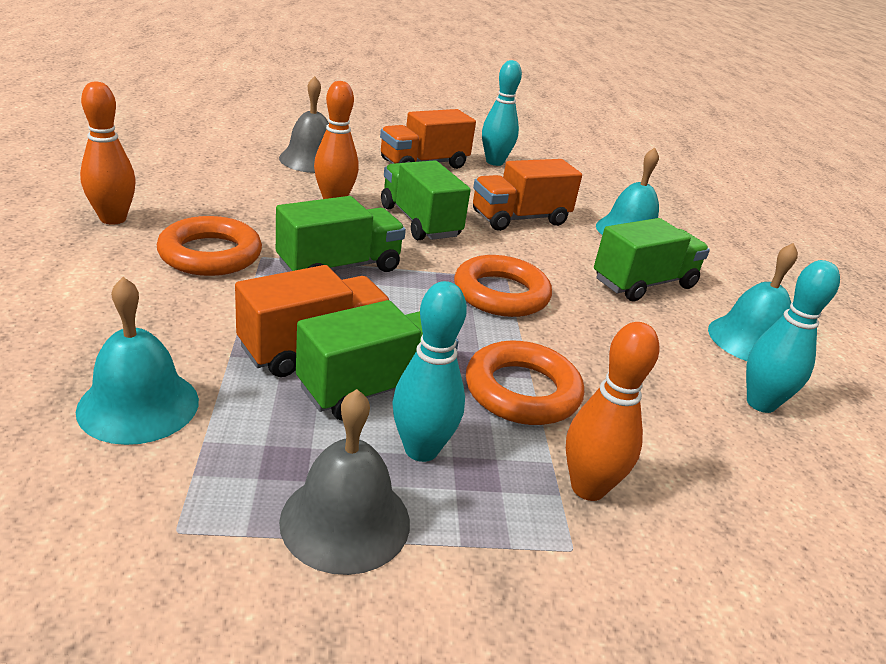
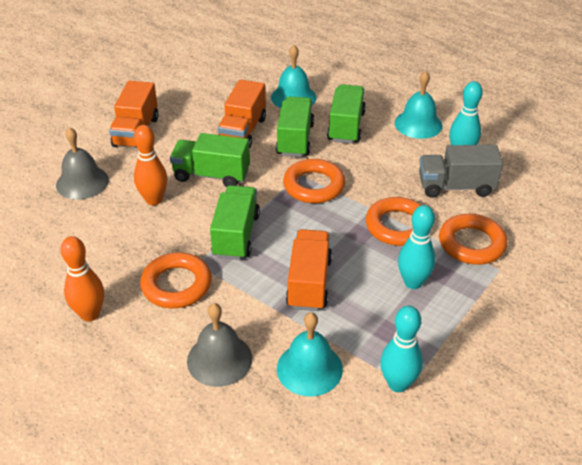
camera: 45 degrees left, 10 degrees up
grey bell [279,389,410,575] -> grey bell moved to [187,303,252,387]
green truck [296,300,459,421] -> green truck moved to [276,96,314,157]
turquoise bowling pin [482,60,522,166] -> turquoise bowling pin moved to [380,306,423,392]
orange bowling pin [566,322,659,501] -> orange ring [439,214,507,265]
none -> grey truck [419,145,503,198]

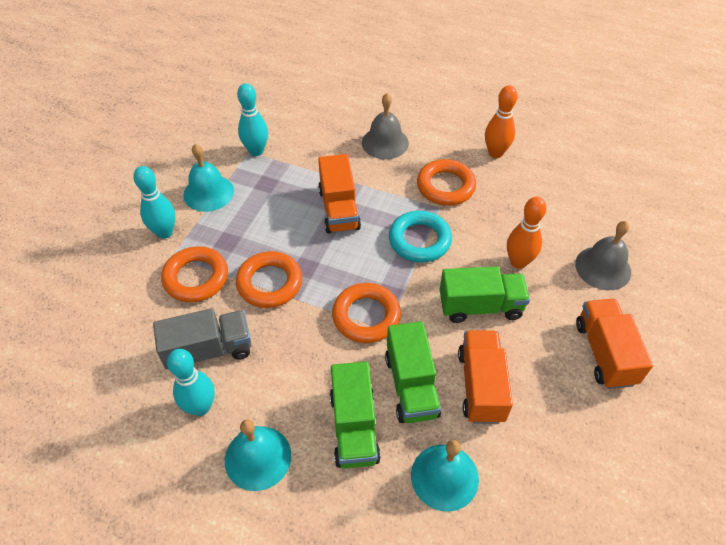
camera: 165 degrees right, 10 degrees up
green truck [210,185,260,260] -> turquoise ring [389,211,452,263]
turquoise bell [277,312,343,396] -> turquoise bell moved to [183,144,234,212]
turquoise bowling pin [398,205,436,289] -> turquoise bowling pin moved to [133,166,175,239]

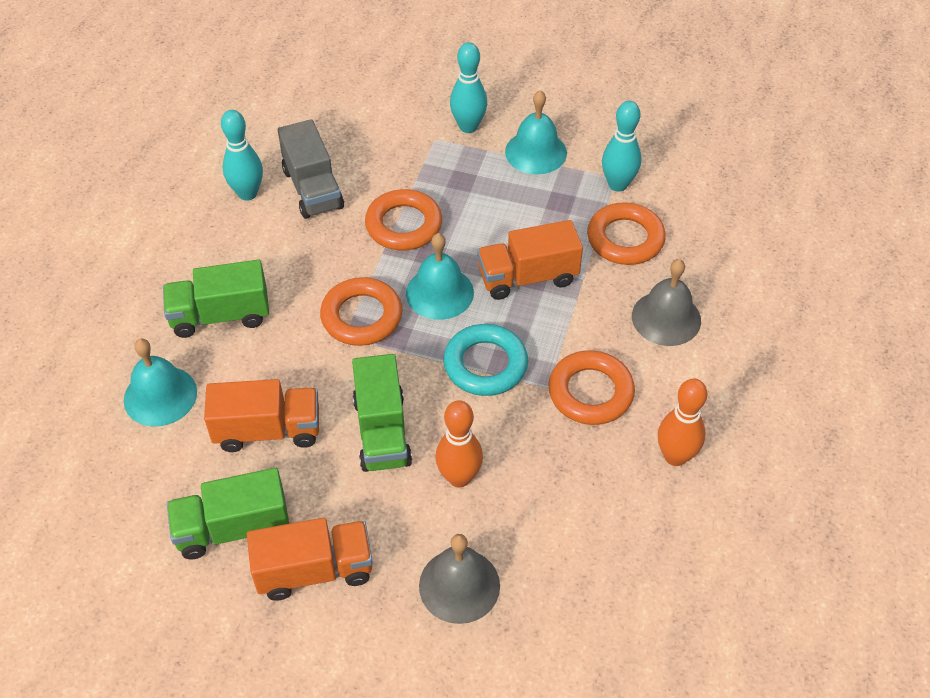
camera: 85 degrees right, 0 degrees up
orange ring [161,246,228,302] -> orange ring moved to [587,202,666,265]
turquoise bell [225,419,291,491] -> turquoise bell moved to [406,233,474,320]
green truck [385,321,441,423] -> green truck moved to [167,468,289,560]

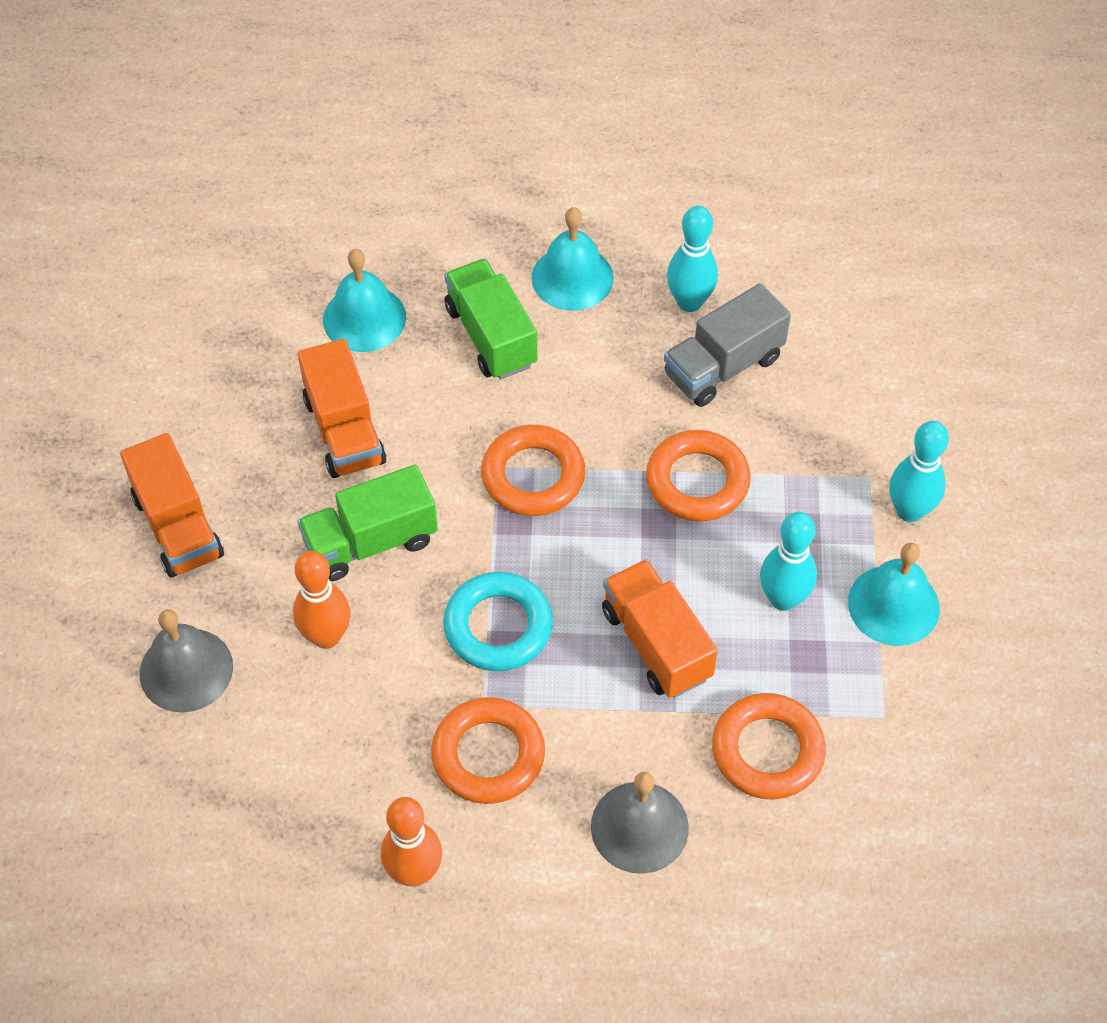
camera: 75 degrees right, 5 degrees up
green truck [167,468,289,560] -> none
turquoise bell [406,233,474,320] -> turquoise bell moved to [532,207,614,311]
turquoise bowling pin [602,101,641,192] -> turquoise bowling pin moved to [760,512,817,611]

